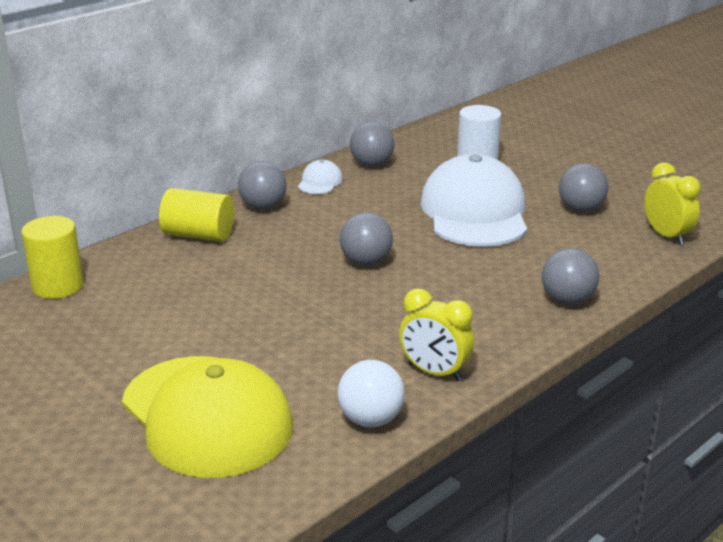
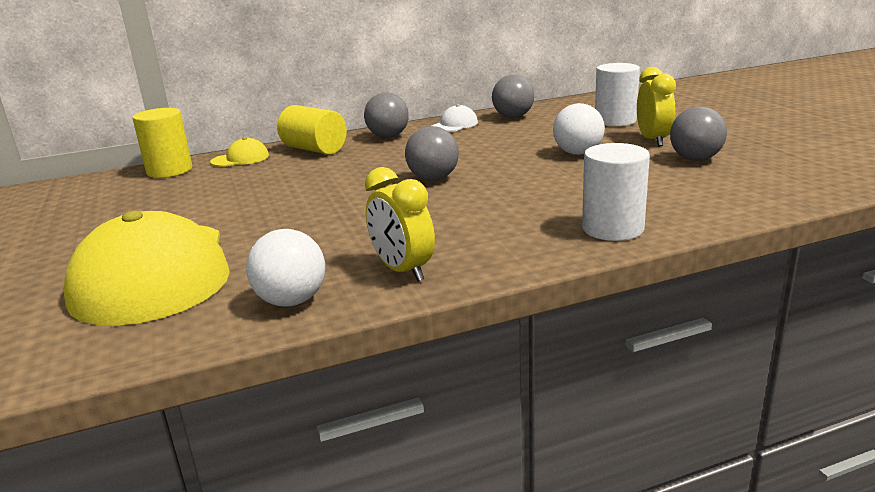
camera: 25 degrees right, 5 degrees down
white cap [421,154,527,247] -> white ball [553,103,605,155]
grey ball [542,248,599,305] -> white cylinder [582,143,650,241]
yellow clock [644,163,701,245] -> yellow clock moved to [637,67,676,146]
none -> yellow cap [210,137,269,167]

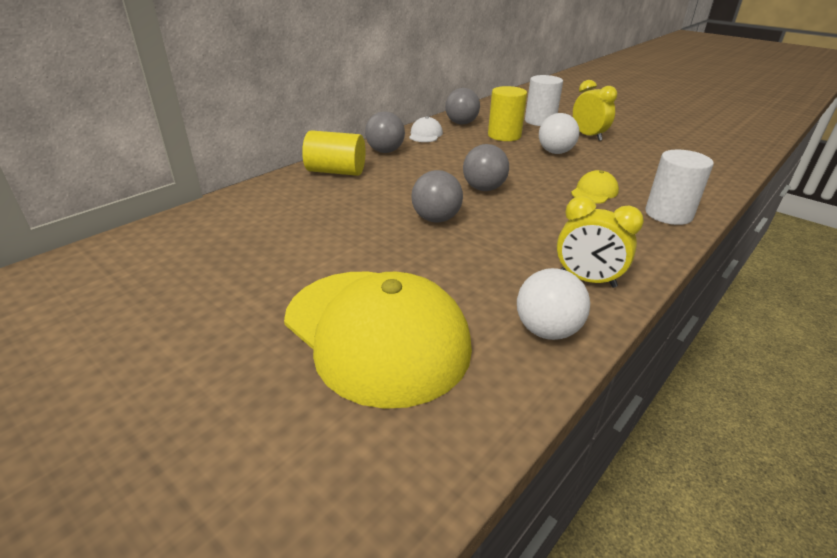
camera: 30 degrees left, 10 degrees up
yellow cylinder [133,108,193,178] -> yellow cylinder moved to [488,86,527,141]
yellow cap [210,137,269,167] -> yellow cap moved to [571,170,619,204]
grey ball [670,106,727,161] -> grey ball moved to [411,170,463,223]

